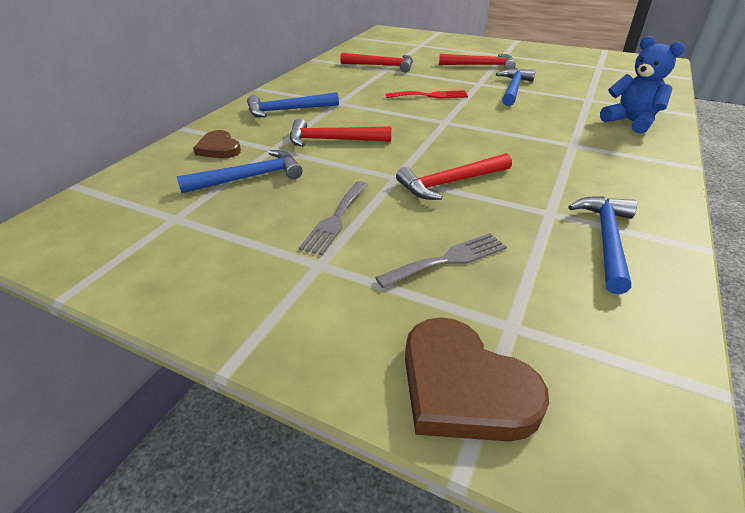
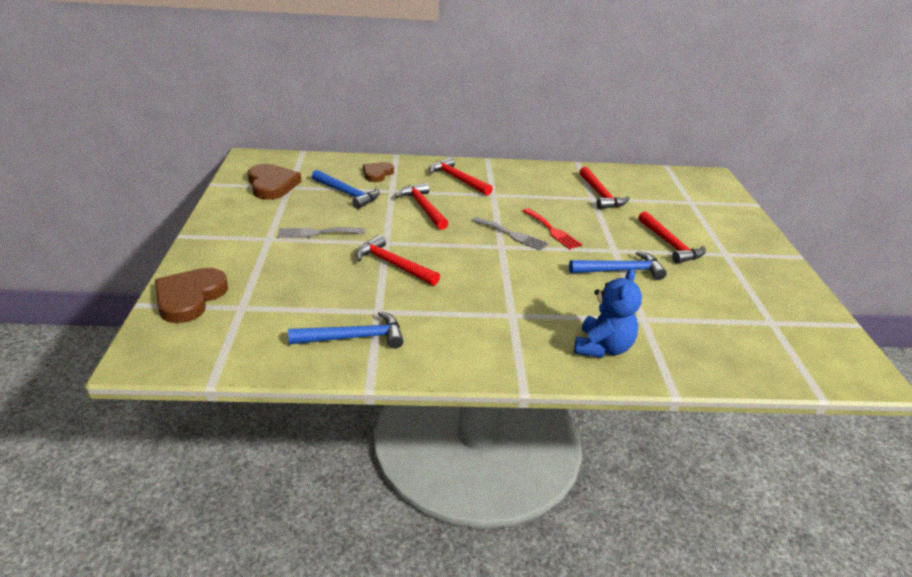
camera: 60 degrees right, 5 degrees down
blue hammer [247,92,339,117] -> red hammer [429,157,493,196]
grey fork [375,233,507,288] -> grey fork moved to [472,217,548,251]
none -> brown heart [248,164,301,200]

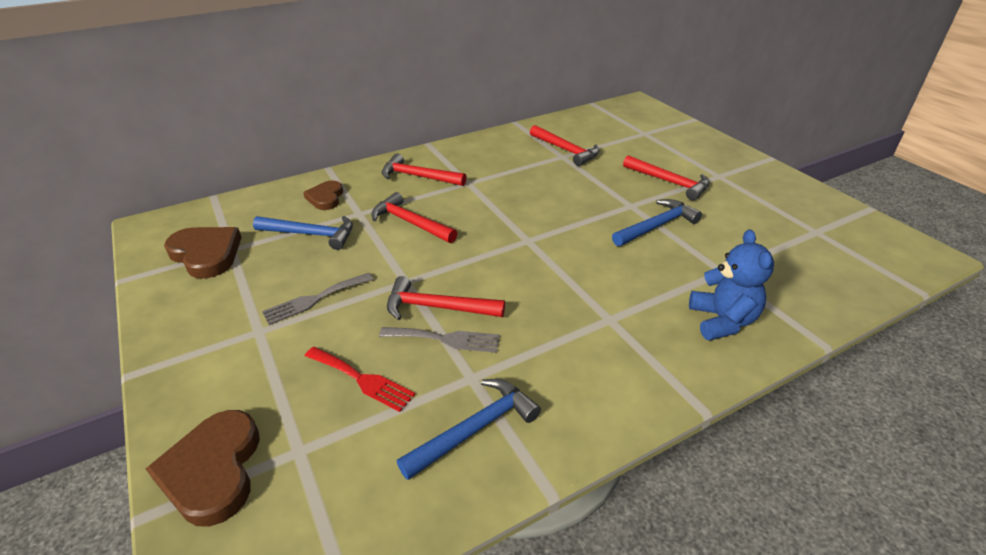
camera: 25 degrees left, 5 degrees up
grey fork [472,217,548,251] -> grey fork moved to [379,327,500,353]
red fork [523,208,582,249] -> red fork moved to [305,347,416,412]

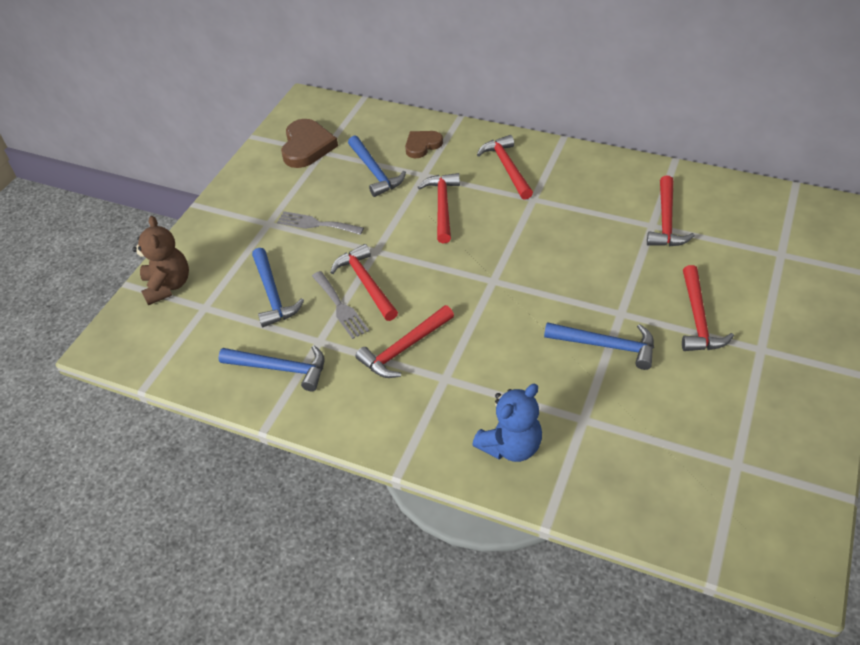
camera: 55 degrees right, 10 degrees up
brown heart [146,410,260,527] -> brown teddy bear [132,216,189,305]
red fork [305,347,416,412] -> blue hammer [252,248,304,327]
none -> red hammer [356,305,454,378]

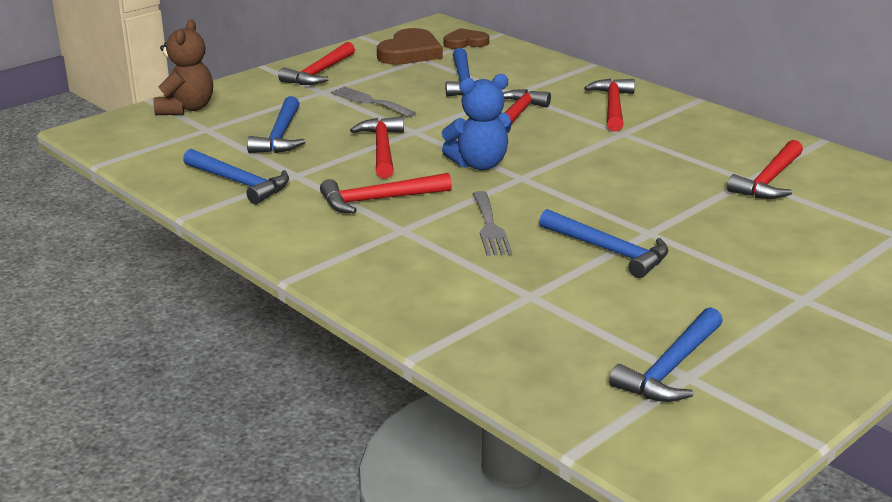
camera: 20 degrees right, 20 degrees down
grey fork [312,271,369,339] -> grey fork moved to [473,191,512,256]
brown heart [405,131,443,158] -> brown heart moved to [444,28,489,49]
blue teddy bear [472,384,542,462] -> blue teddy bear moved to [442,74,511,170]
red hammer [682,265,734,351] -> red hammer moved to [278,42,355,85]
none -> blue hammer [609,307,723,402]

